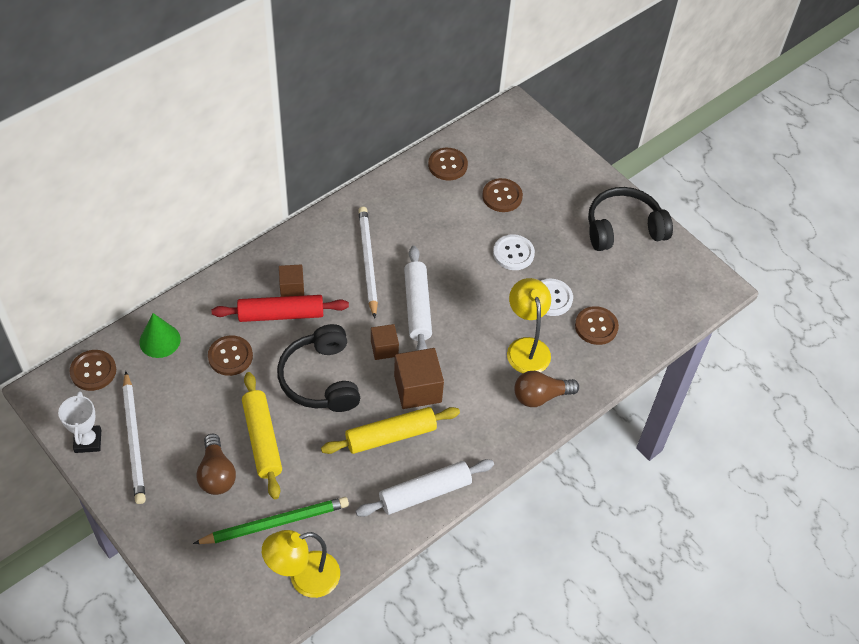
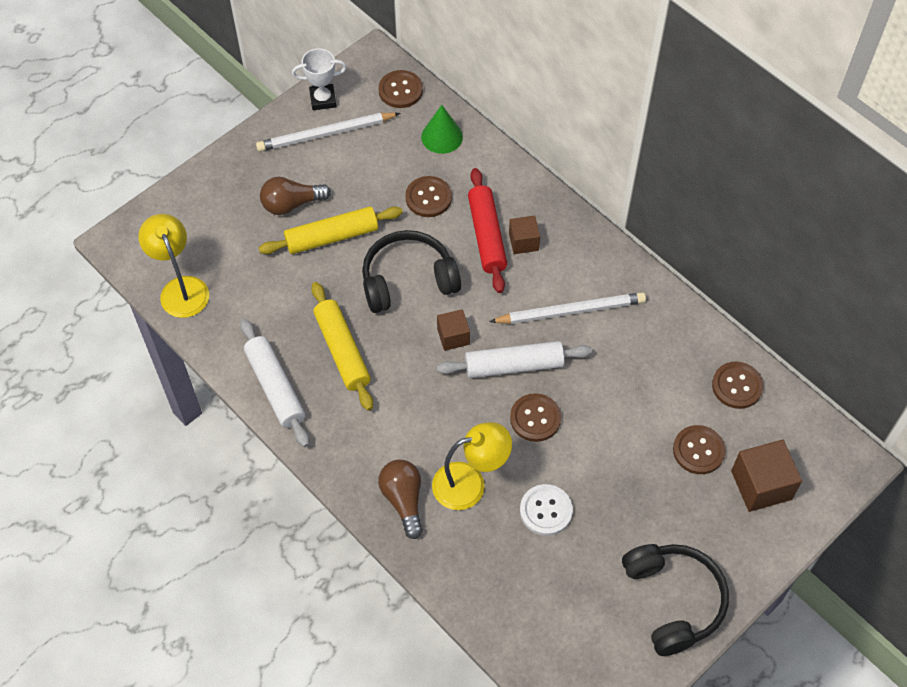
camera: 90 degrees right, 5 degrees up
green pencil [193,497,349,544] -> none
brown cube [394,348,444,409] -> brown cube moved to [731,440,802,512]
white button [493,234,535,270] -> none
brown button [575,306,619,345] -> brown button moved to [510,393,561,442]

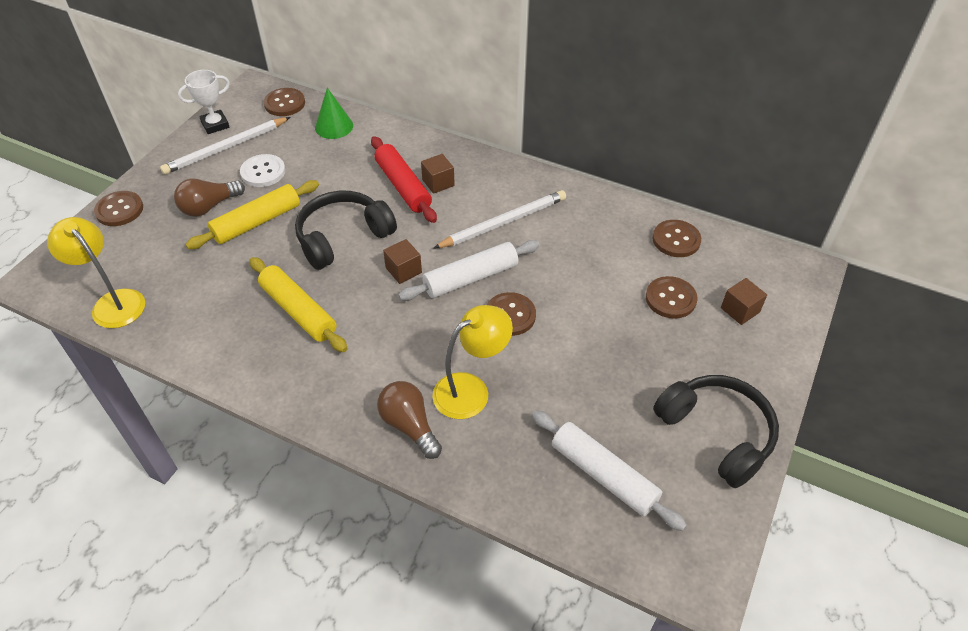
camera: 20 degrees left, 10 degrees down
white rolling pin [240,319,309,447] -> white rolling pin moved to [532,410,687,531]
brown button [405,176,452,217] -> brown button moved to [94,191,143,226]
white button [520,484,573,536] -> white button moved to [240,154,285,187]
brown cube [731,440,802,512] -> brown cube [721,278,767,325], size x0.60

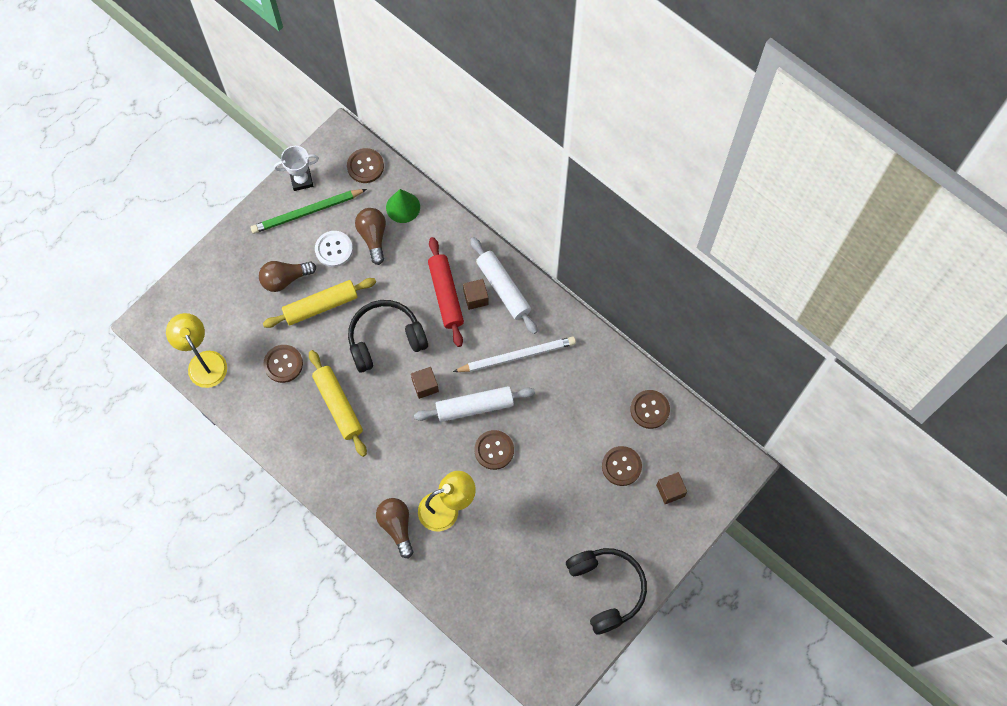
camera: 15 degrees right, 20 degrees up
brown button [94,191,143,226] -> brown button moved to [263,345,303,383]
white pencil [160,117,290,175] -> green pencil [250,189,367,234]
white rolling pin [532,410,687,531] -> white rolling pin moved to [470,237,538,334]
none -> brown light bulb [355,208,386,265]

